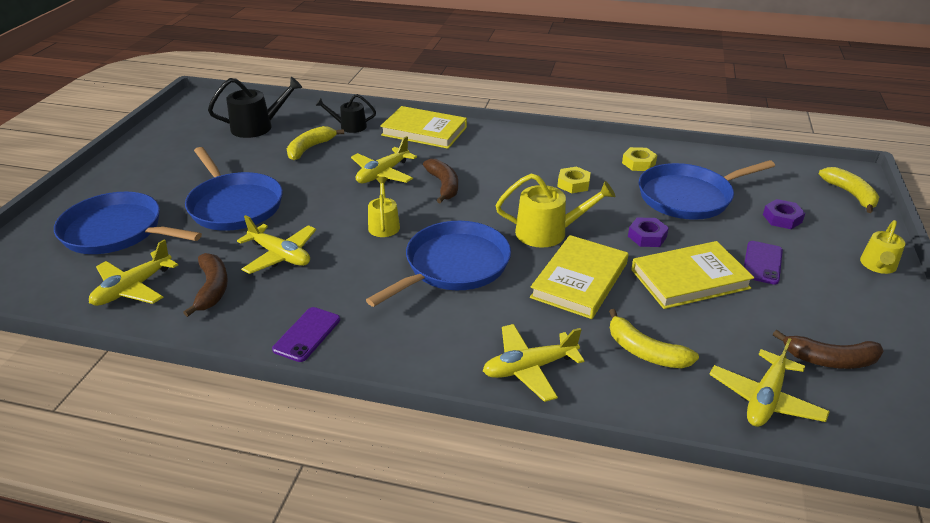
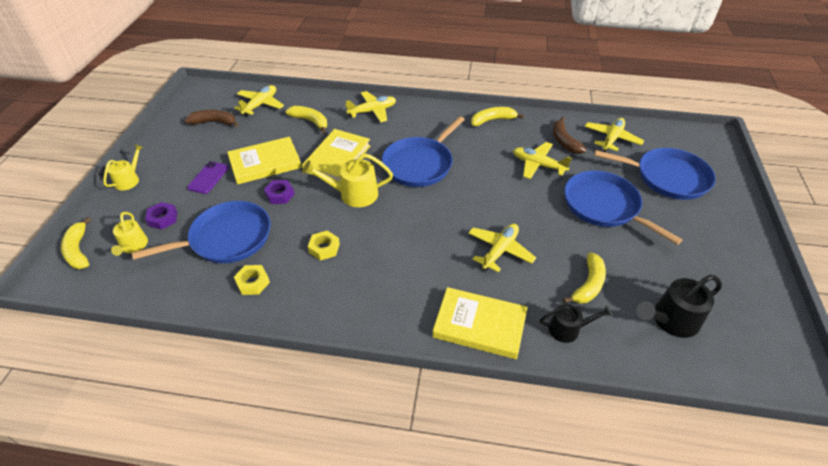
camera: 175 degrees right, 10 degrees up
purple phone [272,307,340,362] -> yellow banana [471,107,524,126]
yellow watering can [368,177,400,237] -> yellow watering can moved to [111,212,148,256]
brown banana [423,159,458,203] -> none

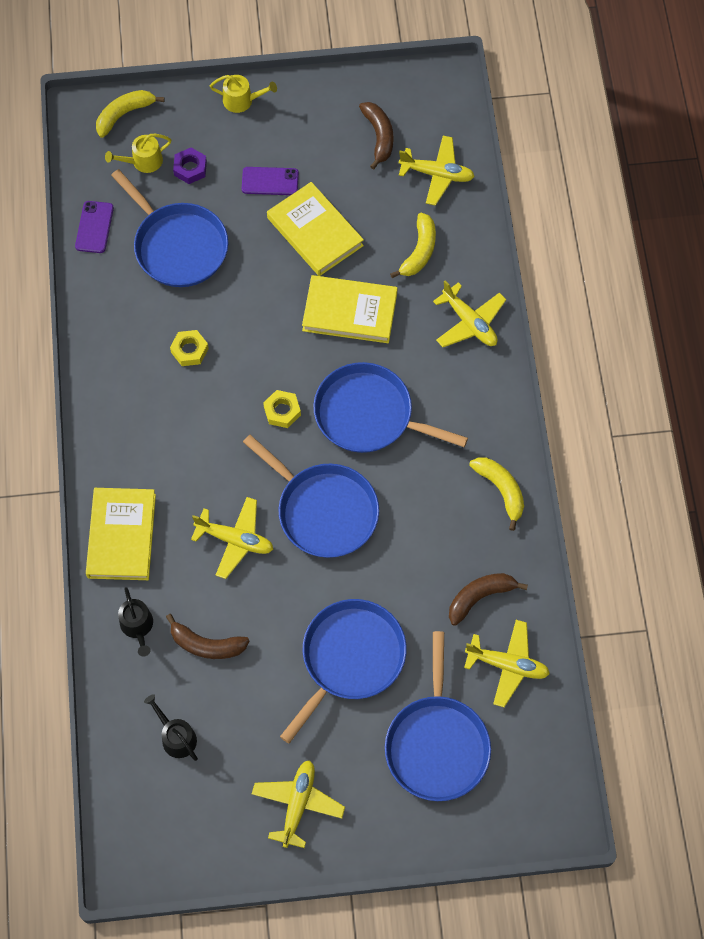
camera: 75 degrees right, 20 degrees up
yellow nut [234,265,270,295] -> yellow nut moved to [263,390,301,428]
purple nut [264,180,295,204] -> none
yellow watering can [302,154,393,207] -> none
yellow plane [513,142,572,179] -> yellow plane moved to [252,760,345,848]
yellow banana [563,252,606,304] -> brown banana [166,614,250,659]
black watering can [637,275,722,338] -> black watering can [144,694,198,761], size x0.64
none -> purple phone [75,201,114,253]
none -> blue pan [243,435,379,558]

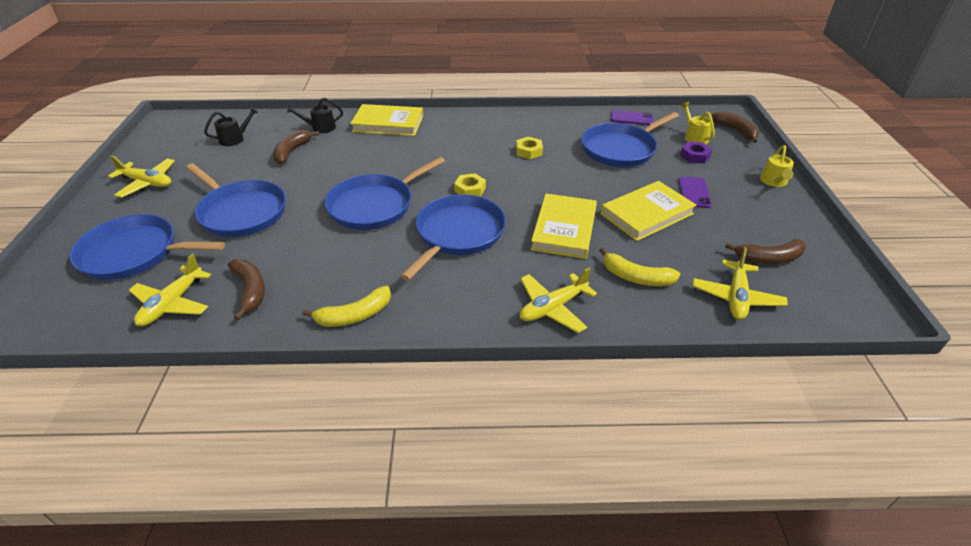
camera: 95 degrees right, 25 degrees down
yellow banana [96,90,165,138] -> brown banana [711,111,759,143]
yellow plane [191,497,273,579] -> none

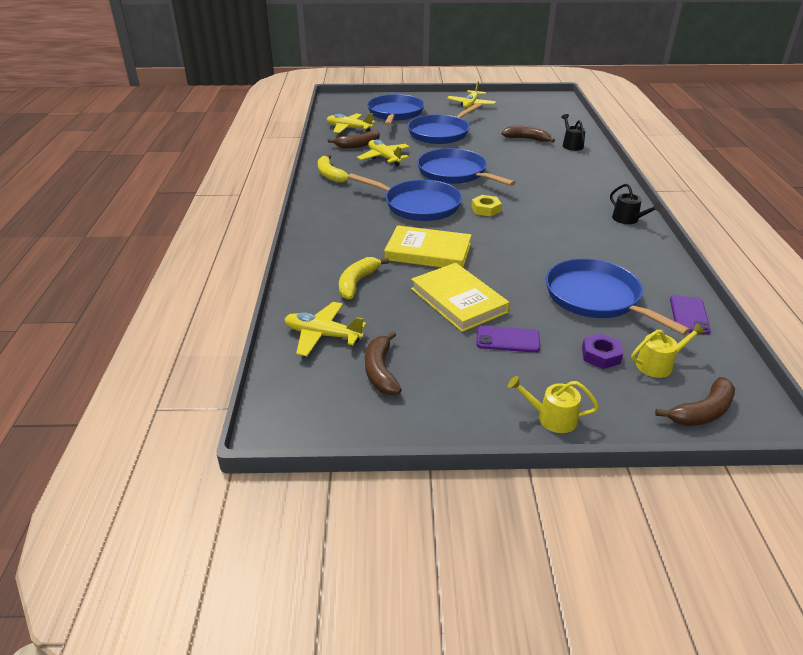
camera: 90 degrees right, 5 degrees down
black watering can [204,107,258,146] -> black watering can moved to [610,184,662,224]
yellow book [350,104,423,136] -> none
yellow nut [516,137,543,159] -> none
yellow plane [520,268,597,333] -> yellow plane moved to [357,139,410,166]

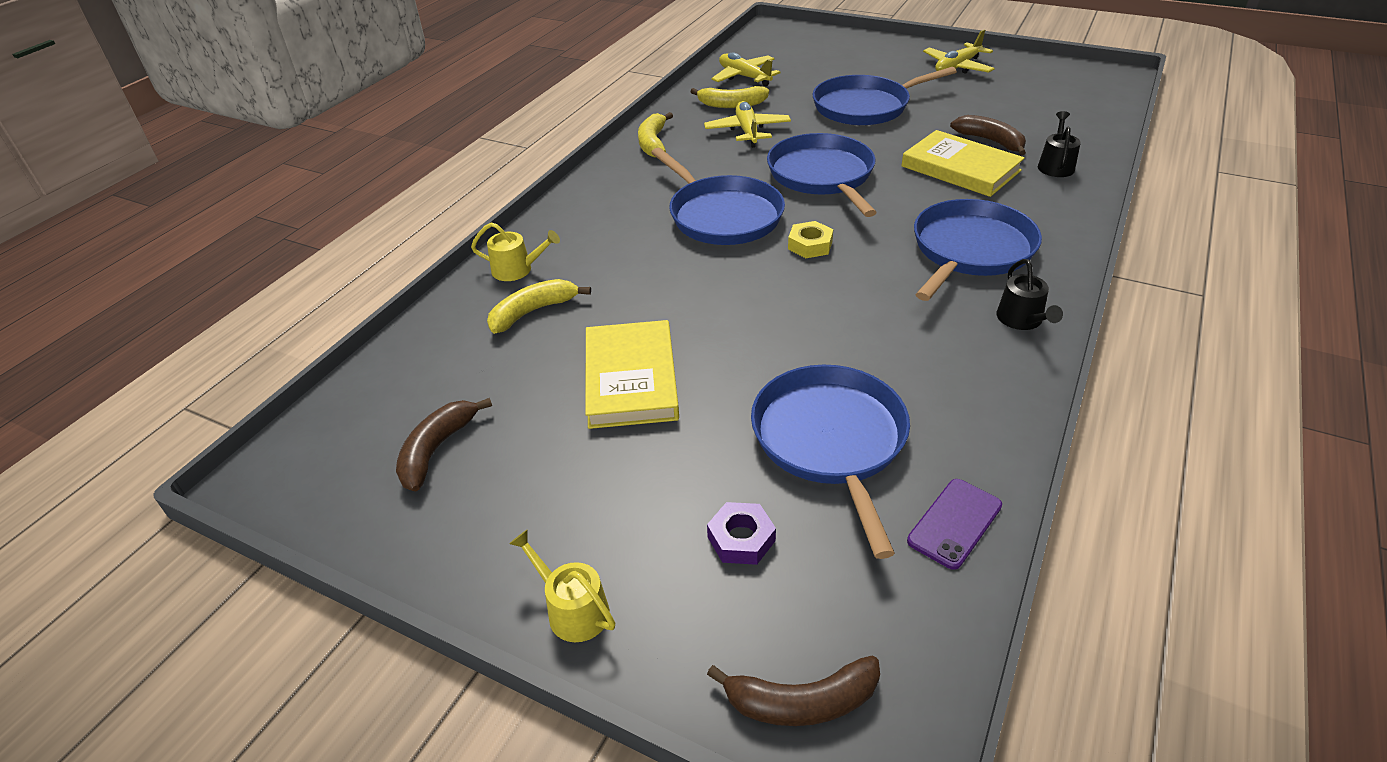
camera: 30 degrees right, 5 degrees up
yellow plane [285,302,366,356] -> none
brown banana [328,130,380,149] -> yellow banana [690,86,769,108]
blue pan [367,94,425,126] -> blue pan moved to [914,199,1042,301]
yellow book [384,225,472,268] -> yellow book moved to [901,130,1025,197]
purple phone [476,326,540,353] -> none
yellow watering can [631,323,705,378] -> yellow watering can moved to [471,223,560,281]

